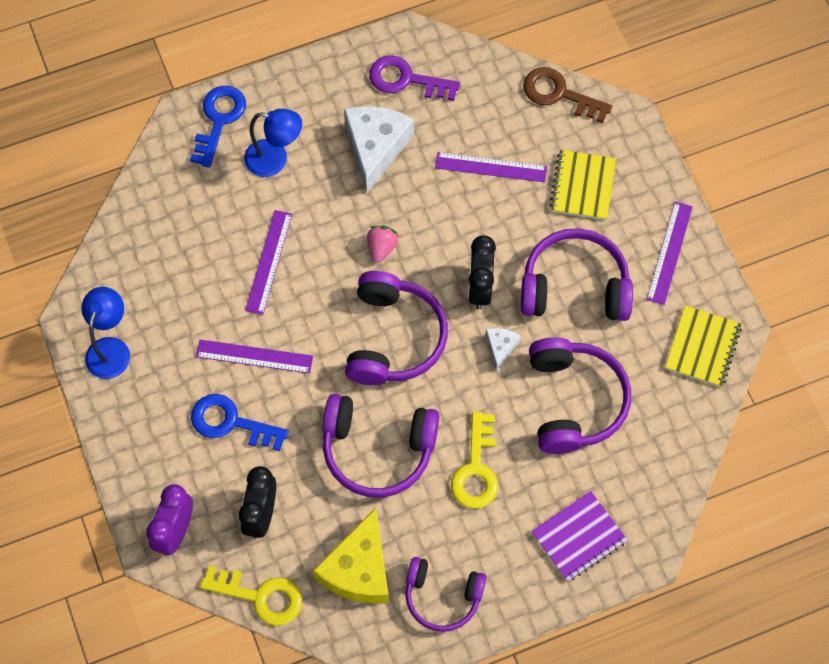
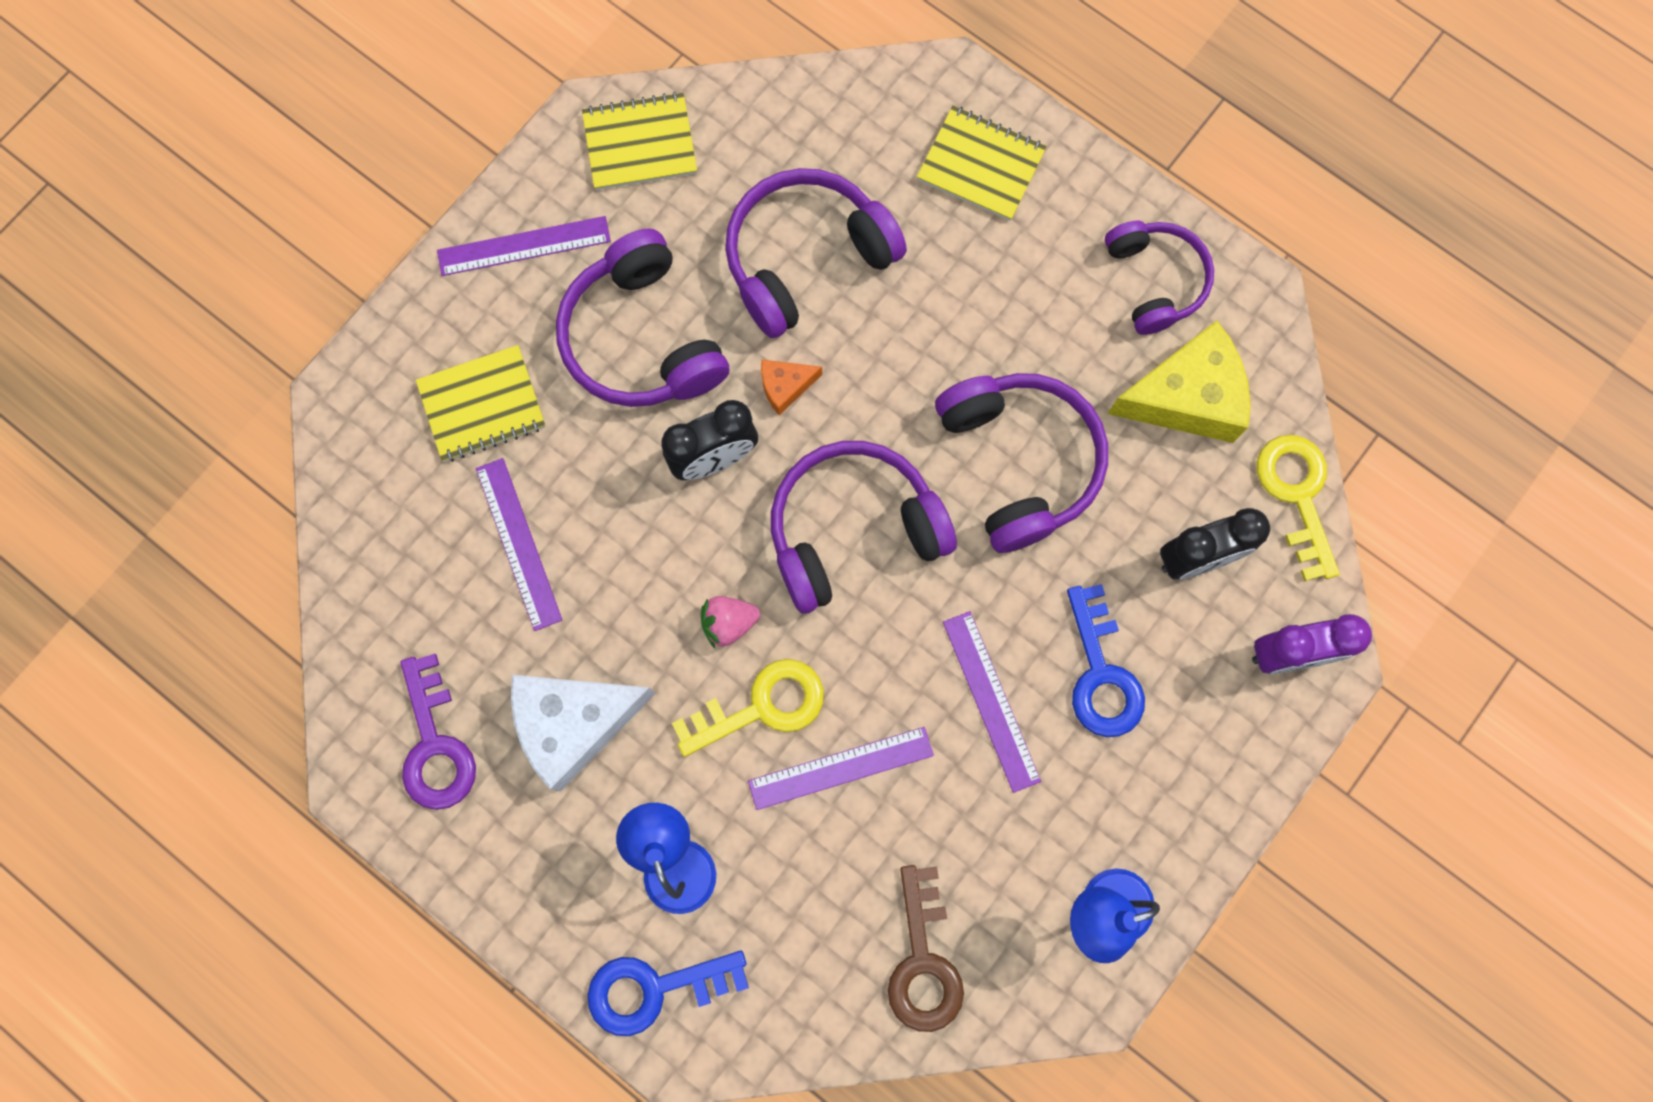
camera: 120 degrees left, 10 degrees up
yellow key [451,412,498,509] -> yellow key moved to [672,659,824,757]
white cheese [485,328,521,371] -> orange cheese [761,360,822,415]
brown key [523,67,612,123] -> brown key moved to [888,865,964,1032]
purple notebook [531,491,628,582] -> yellow notebook [917,105,1047,221]

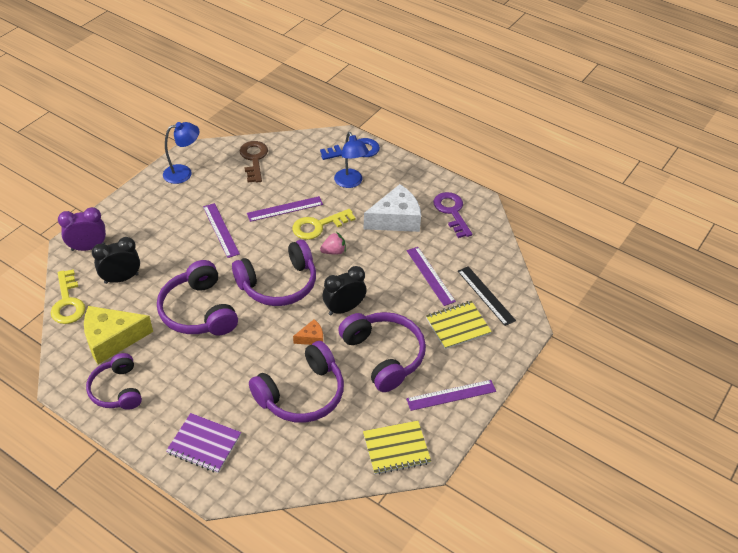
camera: 175 degrees right, 30 degrees down
yellow notebook [917,105,1047,221] -> purple notebook [166,413,241,473]
blue key [1067,584,1145,737] -> none
none -> black ruler [458,266,516,326]

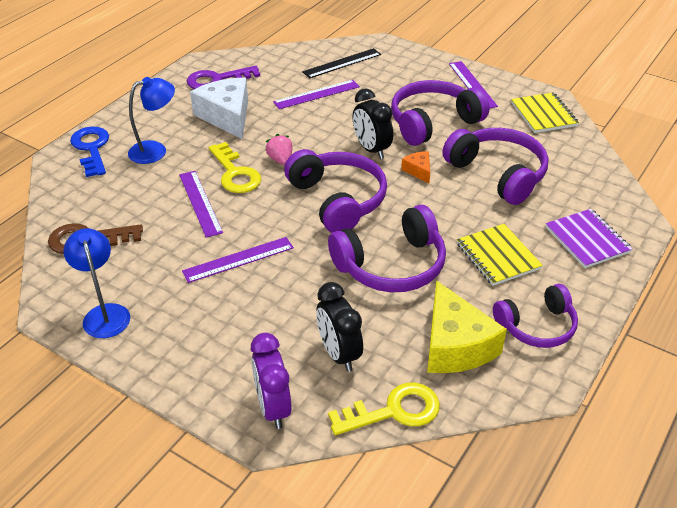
camera: 90 degrees left, 5 degrees down
purple notebook [166,413,241,473] -> purple notebook turned 45 degrees counterclockwise [546,209,632,268]
yellow notebook [426,301,492,349] -> yellow notebook moved to [457,224,543,286]

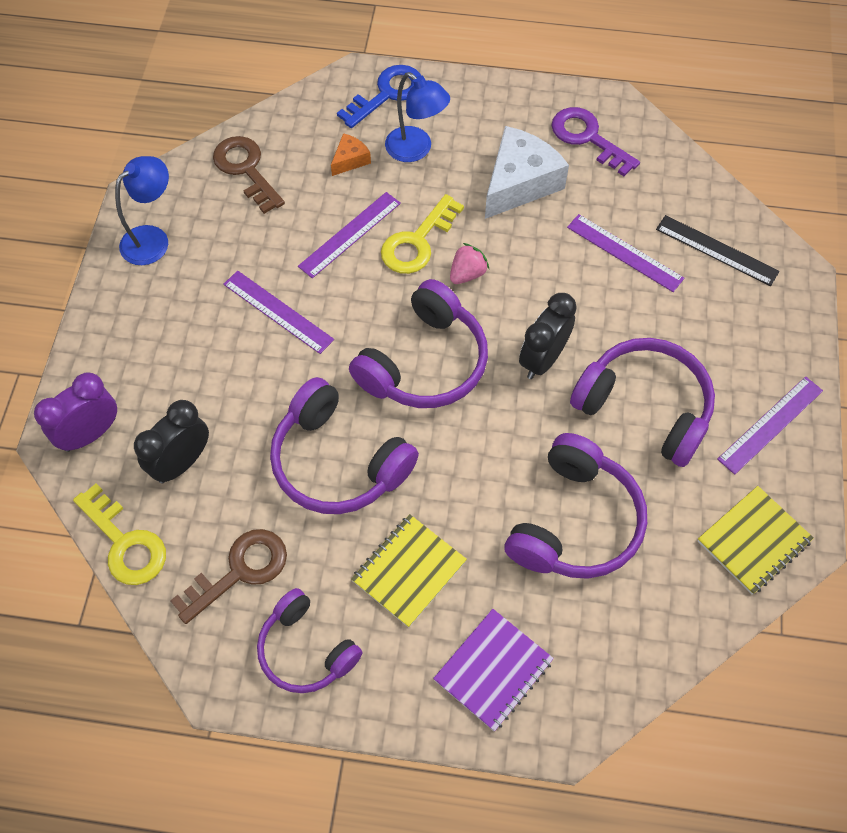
camera: 65 degrees right, 20 degrees up
orange cheese [401,151,430,183] -> orange cheese moved to [331,133,371,176]
yellow cheese [427,280,507,373] -> brown key [170,529,287,624]

